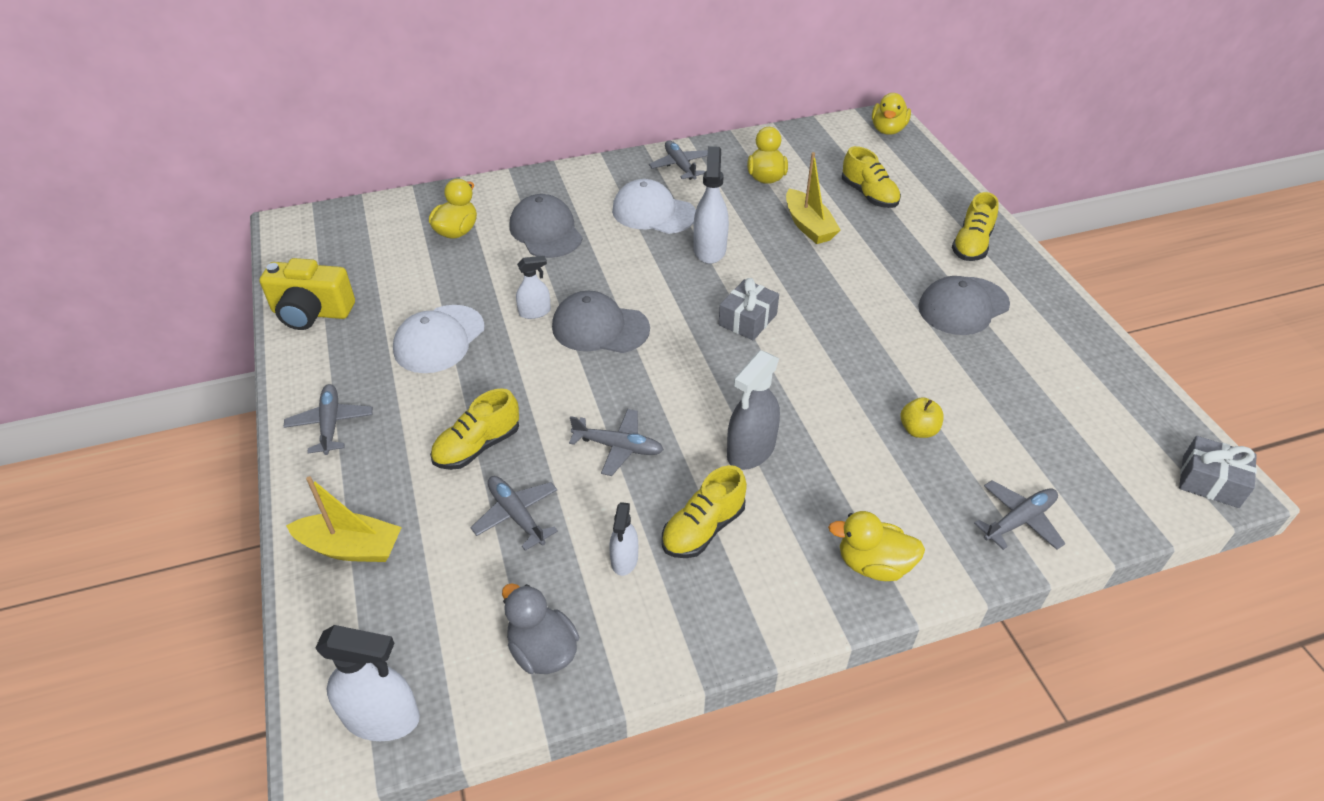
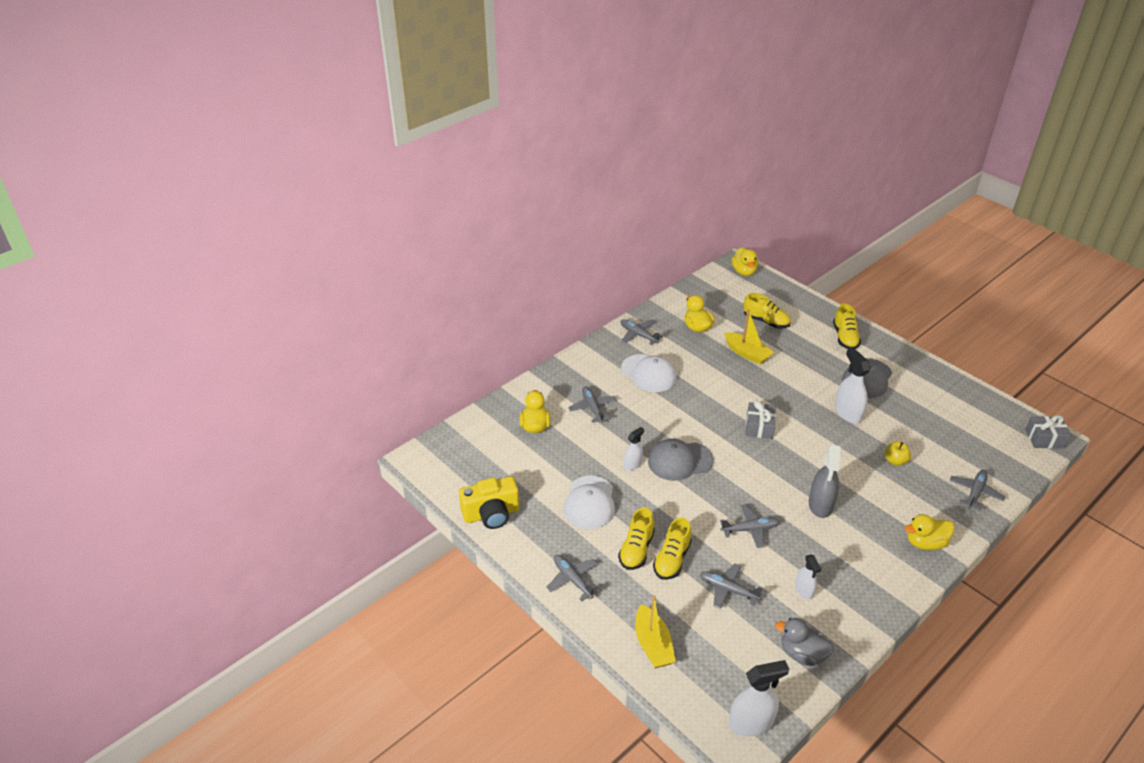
camera: 25 degrees left, 5 degrees down
yellow boat [286,476,402,562] -> yellow boat turned 90 degrees clockwise [635,595,676,668]
grey cap [509,194,583,258] -> grey plane [568,387,616,423]
white cap [612,179,696,234] -> white cap turned 135 degrees counterclockwise [621,354,677,392]
yellow shoe [662,465,747,558] -> yellow shoe moved to [618,508,655,570]
white spray bottle [693,146,729,264] -> white spray bottle moved to [835,348,871,424]

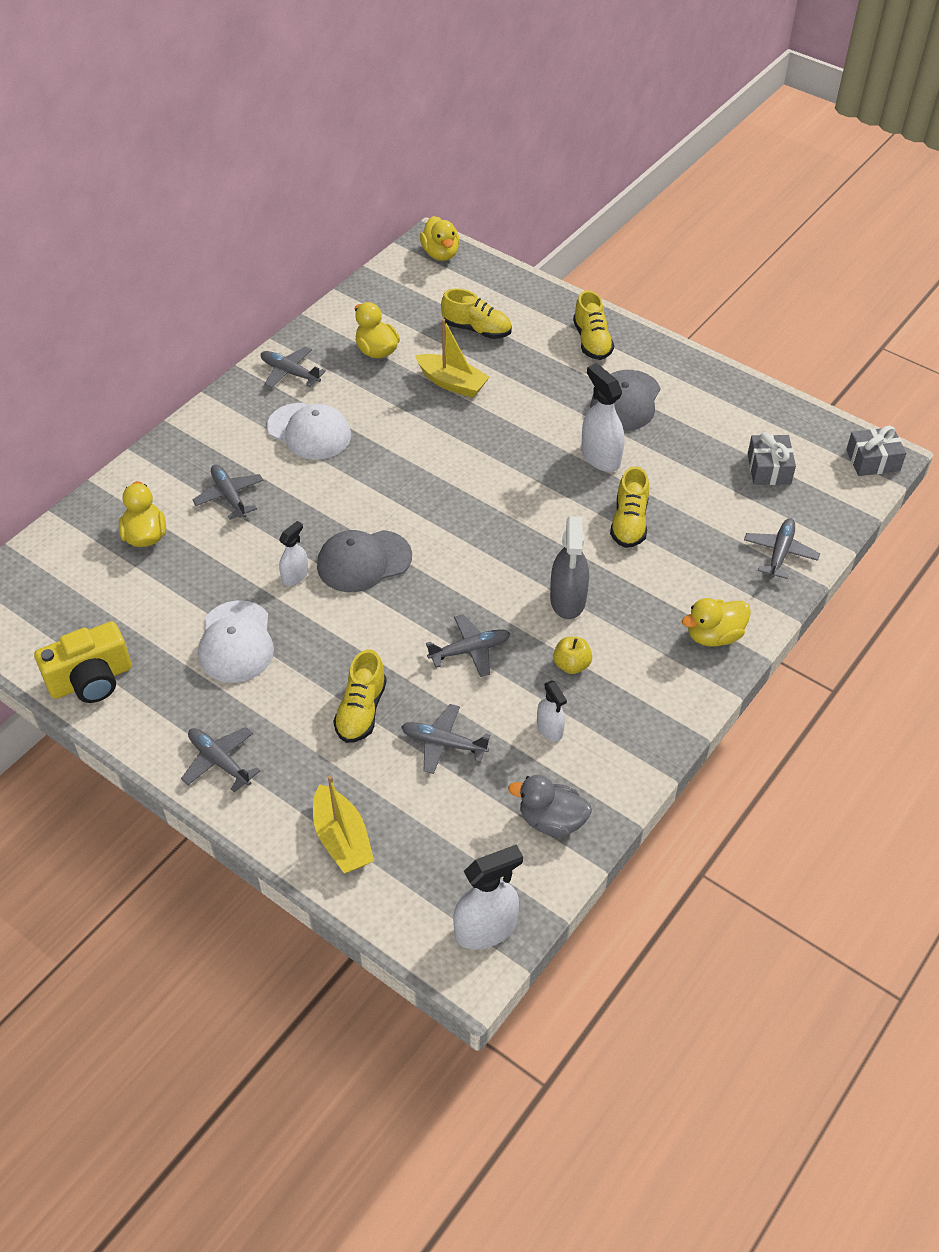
camera: 10 degrees left, 10 degrees up
yellow shoe [618,508,655,570] -> yellow shoe moved to [610,466,649,548]
grey gift [746,401,776,439] -> grey gift moved to [748,432,796,485]
yellow apple [885,442,911,466] -> yellow apple moved to [553,637,592,674]

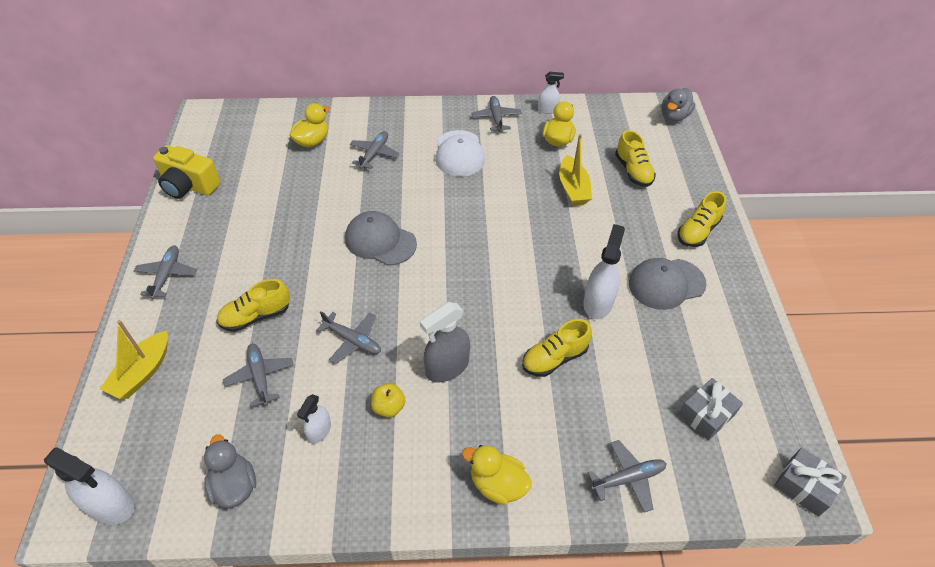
camera: 50 degrees right, 0 degrees up
white cap [198,600,274,683] -> none
white spray bottle [279,521,308,586] -> white spray bottle moved to [538,72,564,114]
yellow duck [420,216,460,261] -> grey duck [662,88,696,122]

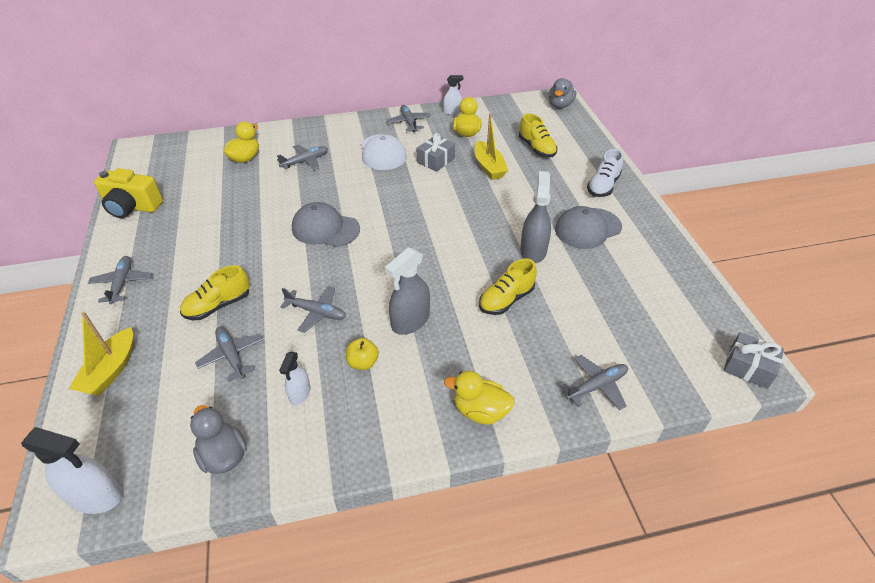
camera: 10 degrees left, 5 degrees down
grey plane [350,131,400,169] -> grey plane turned 45 degrees clockwise [277,145,328,170]
white spray bottle [583,224,625,319] -> grey spray bottle [520,171,551,263]
yellow shoe [677,191,727,247] -> white shoe [587,149,623,197]
grey gift [678,378,743,441] -> grey gift moved to [417,133,455,172]

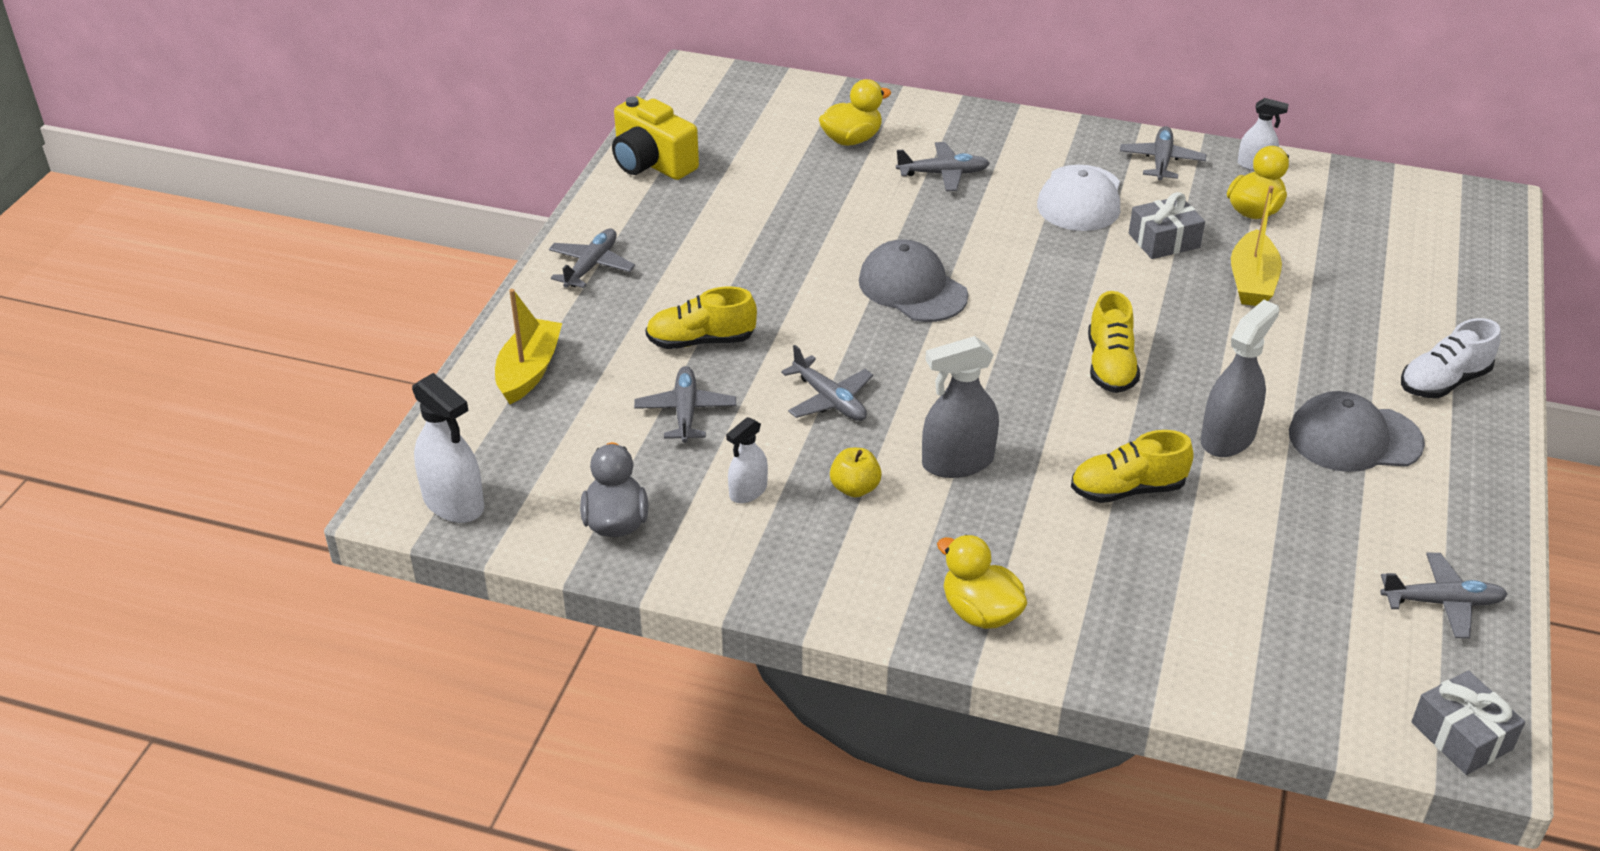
camera: 30 degrees right, 5 degrees down
yellow boat [68,312,133,396] -> yellow boat turned 150 degrees clockwise [495,289,562,404]
yellow shoe [519,113,557,157] -> yellow shoe moved to [1088,291,1140,393]
grey duck [549,78,576,108] -> none
grey plane [561,355,628,410] -> grey plane moved to [1380,553,1508,639]

